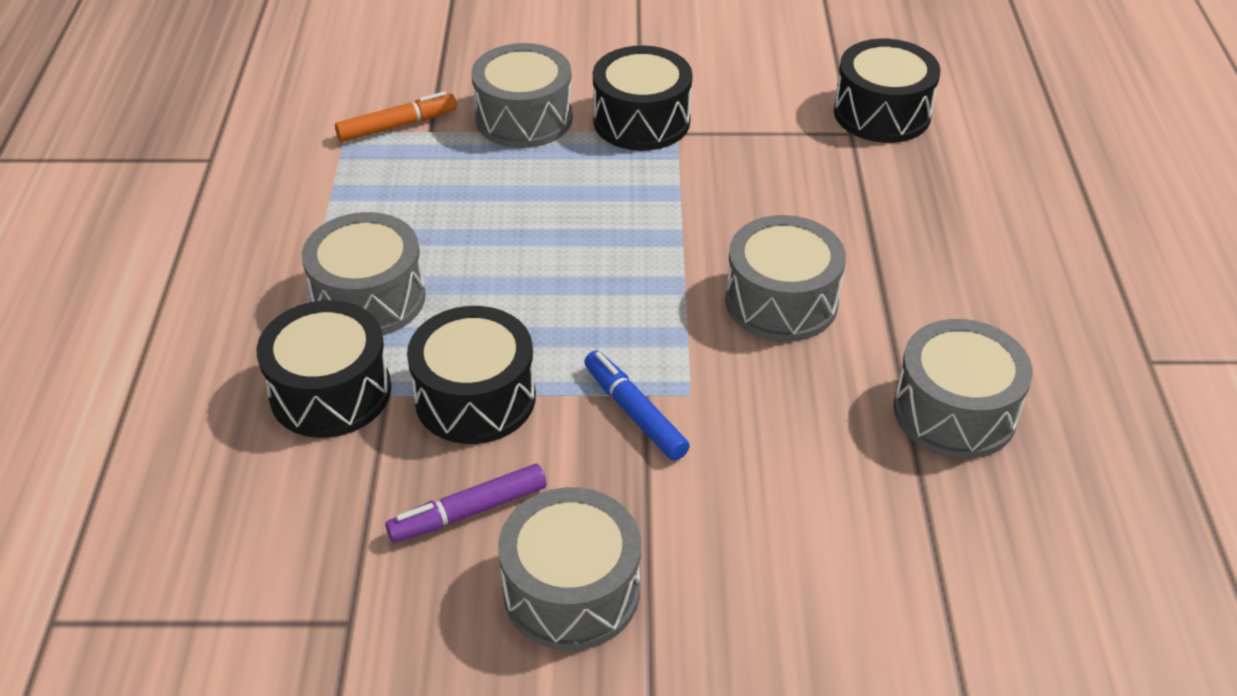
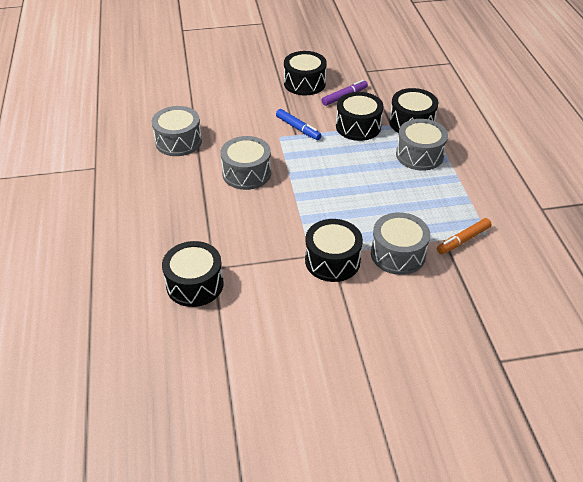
camera: 170 degrees right, 0 degrees up
grey drum [498,487,641,650] -> black drum [284,51,327,95]

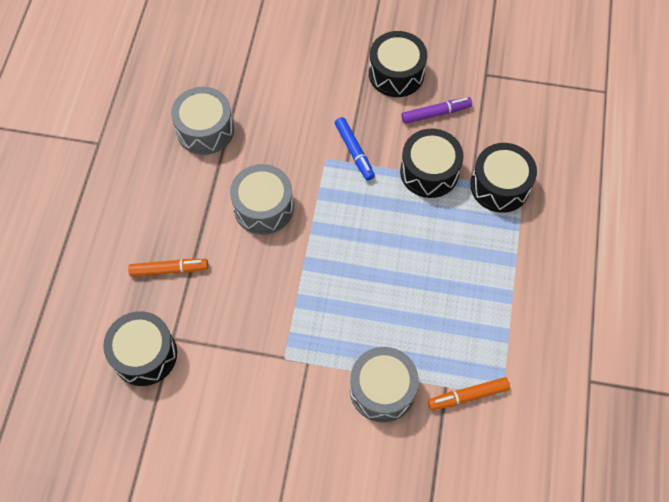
camera: 20 degrees right, 20 degrees up
black drum [305,219,363,282] -> none
grey drum [396,119,448,171] -> none
none -> orange marker [128,259,208,277]

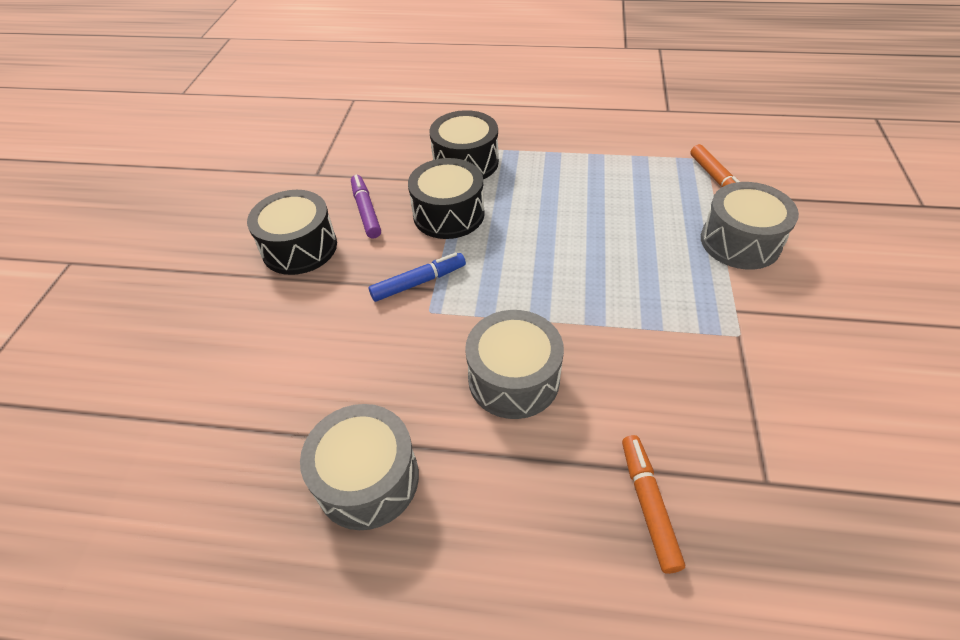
camera: 90 degrees left, 15 degrees down
black drum [103,311,177,386] -> none

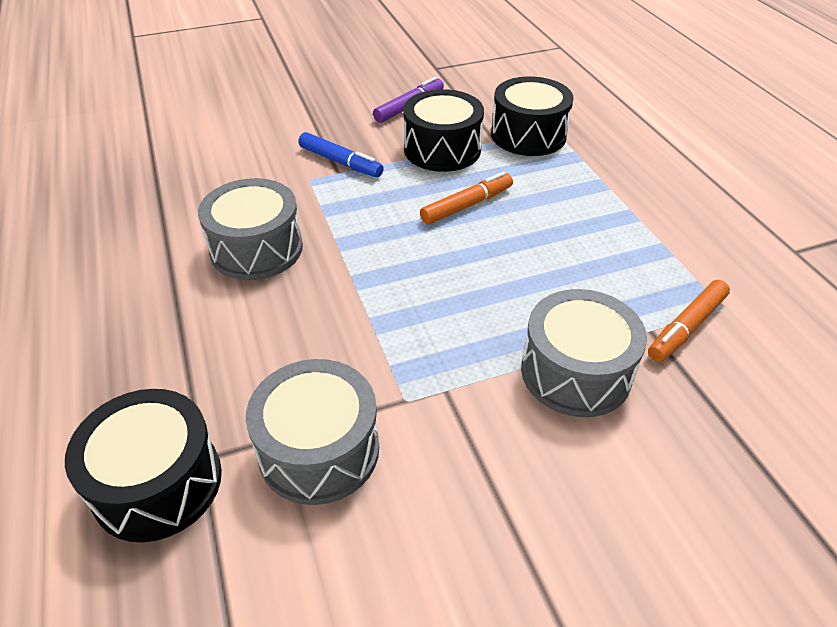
camera: 60 degrees right, 5 degrees down
black drum [247,190,337,275] -> black drum moved to [65,389,222,543]
grey drum [300,404,419,530] -> grey drum moved to [246,359,379,505]
orange marker [622,435,685,574] -> orange marker moved to [420,172,513,224]

